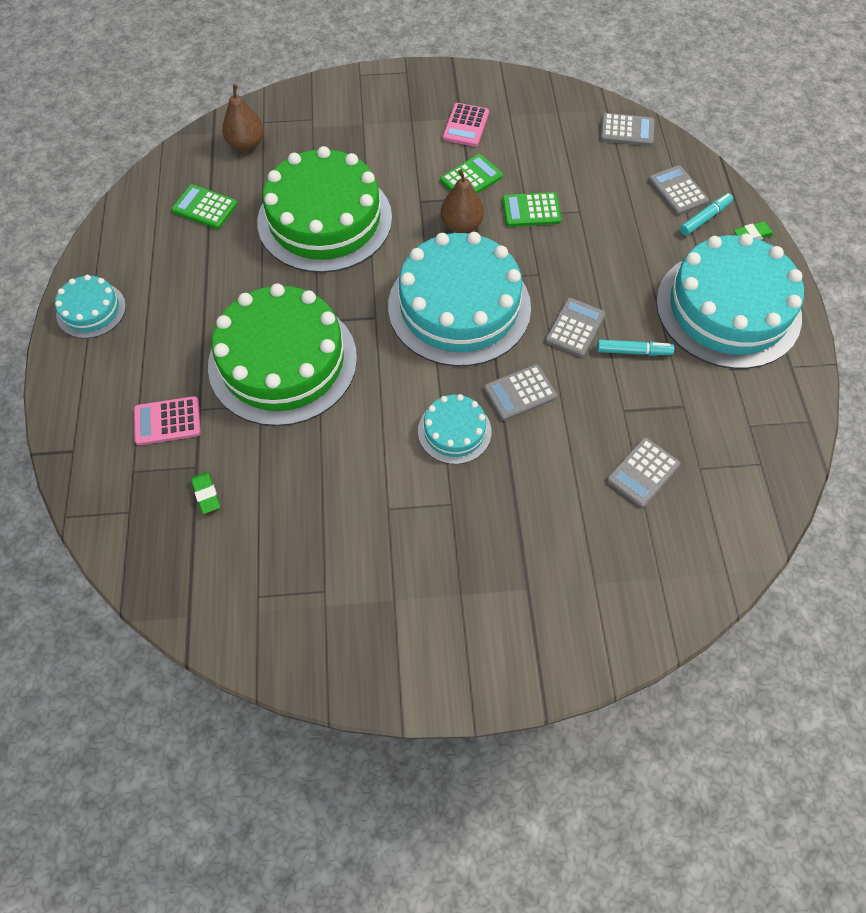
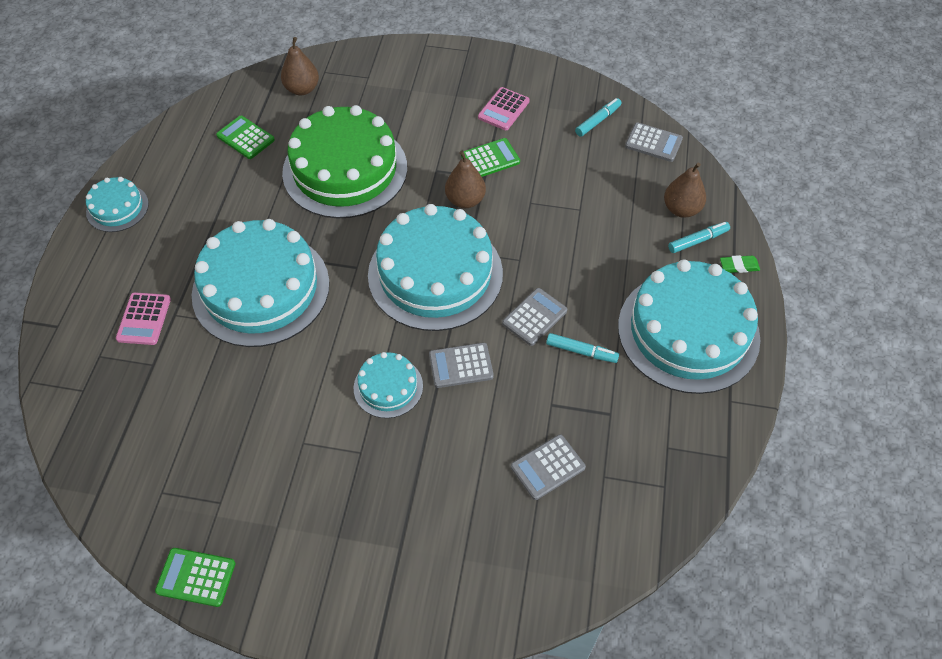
camera: 15 degrees right, 5 degrees down
pink calculator [134,396,201,445] -> pink calculator turned 90 degrees counterclockwise [116,292,171,345]
green eraser [191,472,220,514] -> none
green cake [208,283,357,426] -> turquoise cake [192,219,330,347]
green calculator [502,192,562,227] -> green calculator moved to [155,548,235,607]
grey calculator [648,165,709,215] -> brown pear [664,163,706,218]
none -> turquoise marker [575,98,622,137]

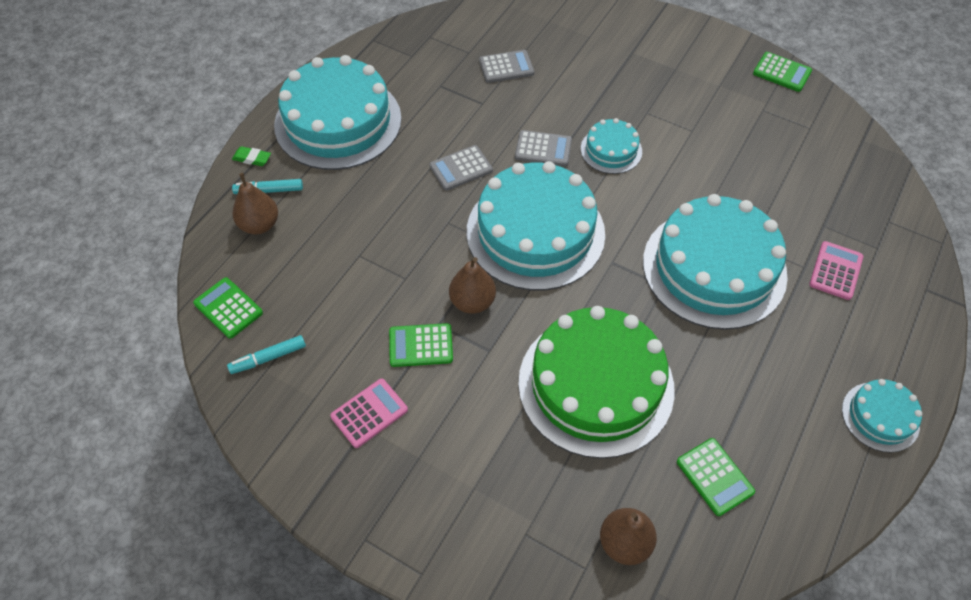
camera: 160 degrees left, 0 degrees up
turquoise marker [546,333,619,363] -> none
grey calculator [625,122,683,162] -> green calculator [193,277,263,339]

